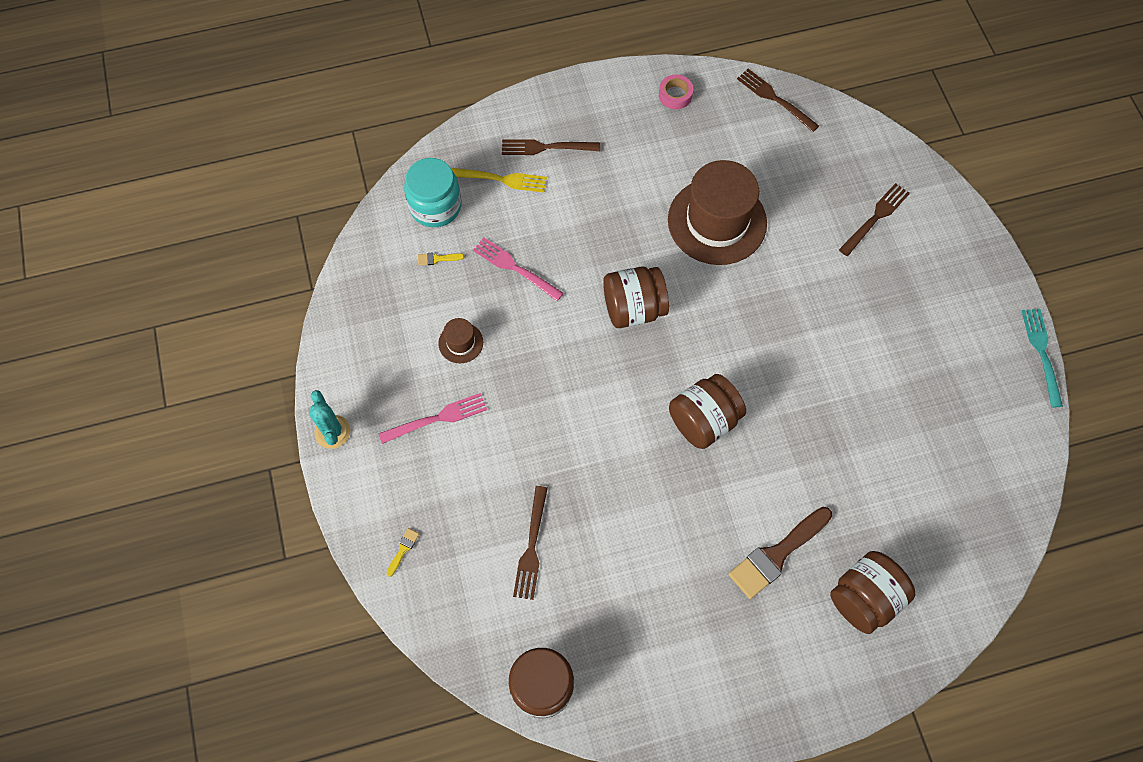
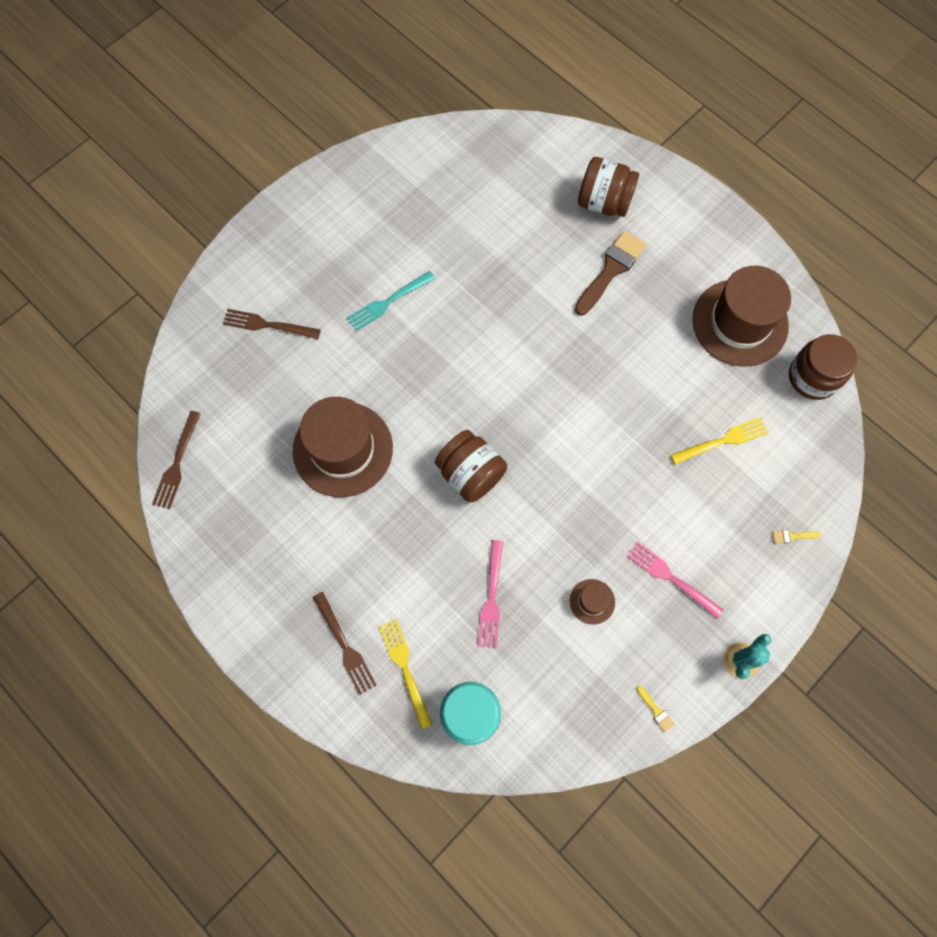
camera: 120 degrees left, 5 degrees up
yellow brush [418,253,465,266] -> yellow brush moved to [637,686,675,732]
brown fork [513,486,548,600] -> yellow fork [671,417,769,465]
pink tape [659,75,693,109] -> none
brown jar [669,374,746,449] -> none
brown brush [729,507,832,599] -> brown brush turned 75 degrees counterclockwise [575,231,646,316]
turquoise fork [1022,309,1063,408] -> turquoise fork moved to [347,271,435,331]
none -> brown hat [692,266,791,367]

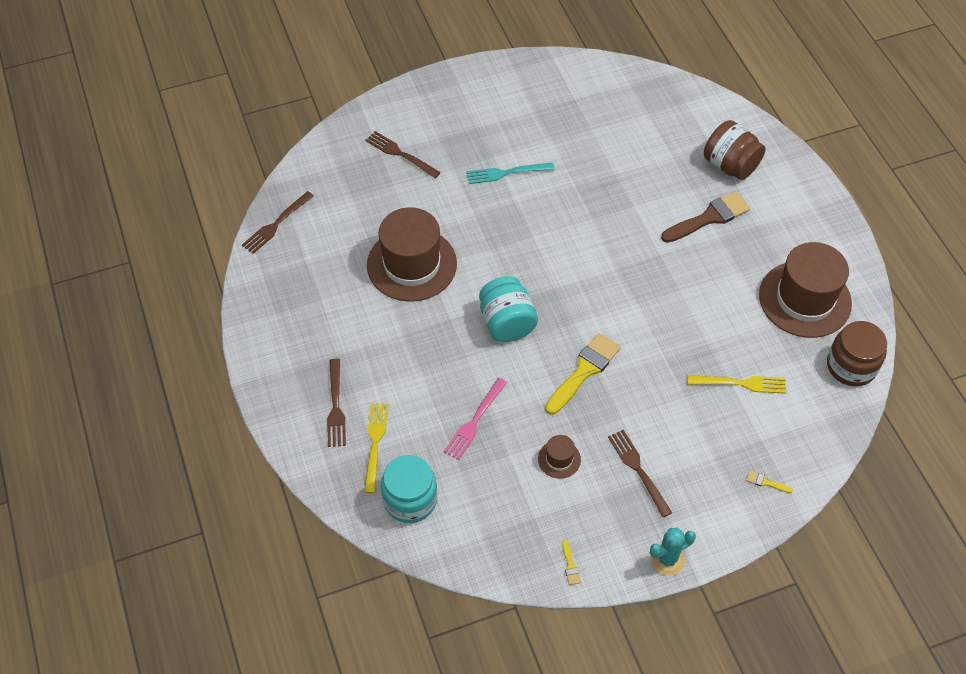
camera: 25 degrees right, 15 degrees down
brown jar [435,430,507,502] -> turquoise jar [479,276,538,342]
pink fork [627,542,724,619] -> brown fork [608,430,672,518]
none -> yellow brush [545,333,621,415]

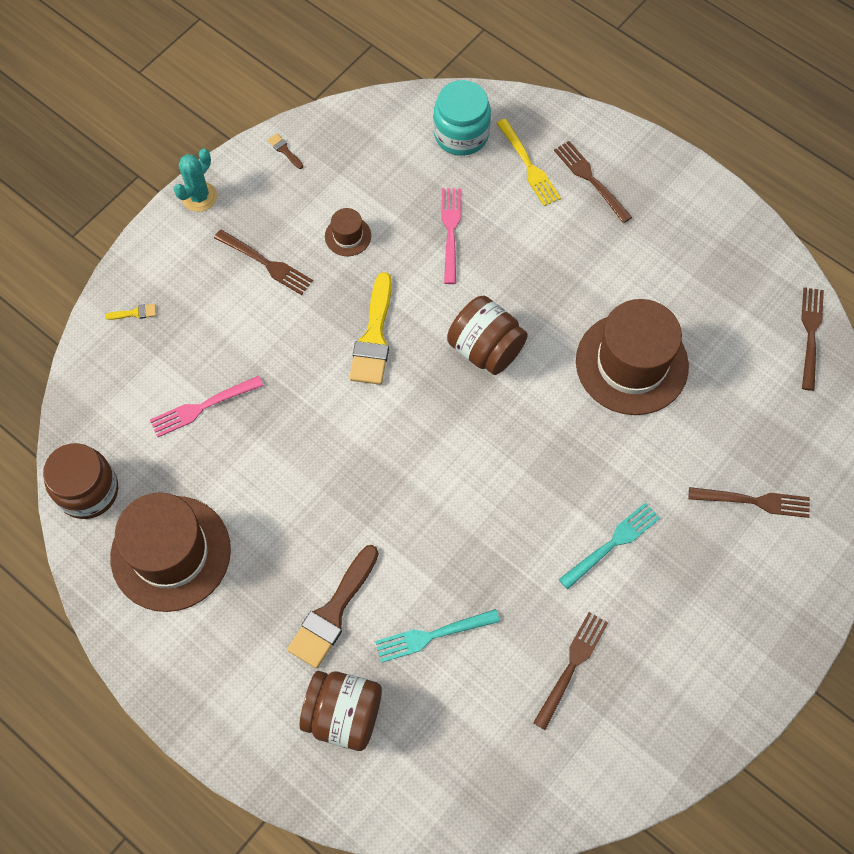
camera: 150 degrees right, 10 degrees up
turquoise jar [479,276,538,342] -> brown jar [447,296,528,375]
yellow brush [562,539,581,585] -> brown brush [268,133,303,169]
yellow fork [688,375,786,394] -> pink fork [150,375,264,437]
none -> turquoise fork [375,609,500,663]
none -> brown fork [533,612,608,730]

